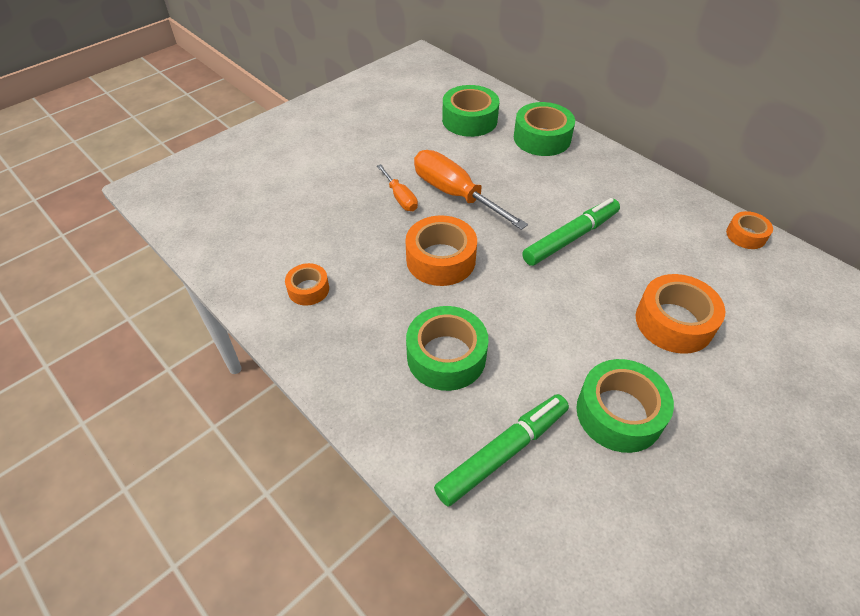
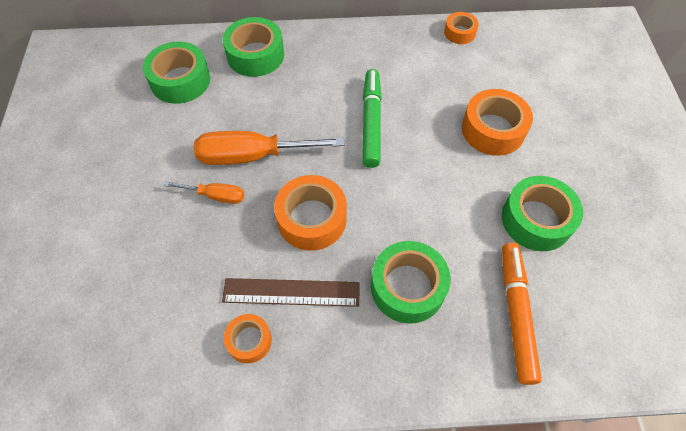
camera: 50 degrees left, 10 degrees up
green marker [434,394,569,507] -> orange marker [502,243,542,385]
none -> brown ruler [222,278,360,307]

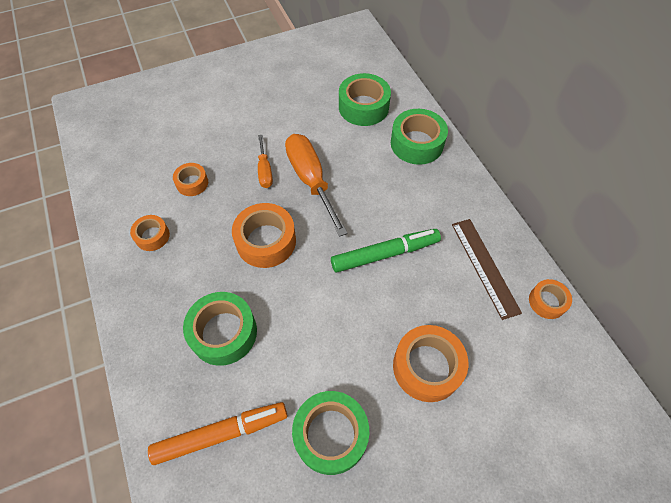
camera: 70 degrees right, 0 degrees up
brown ruler [222,278,360,307] -> brown ruler moved to [452,219,522,320]
none -> orange tape [173,163,208,196]

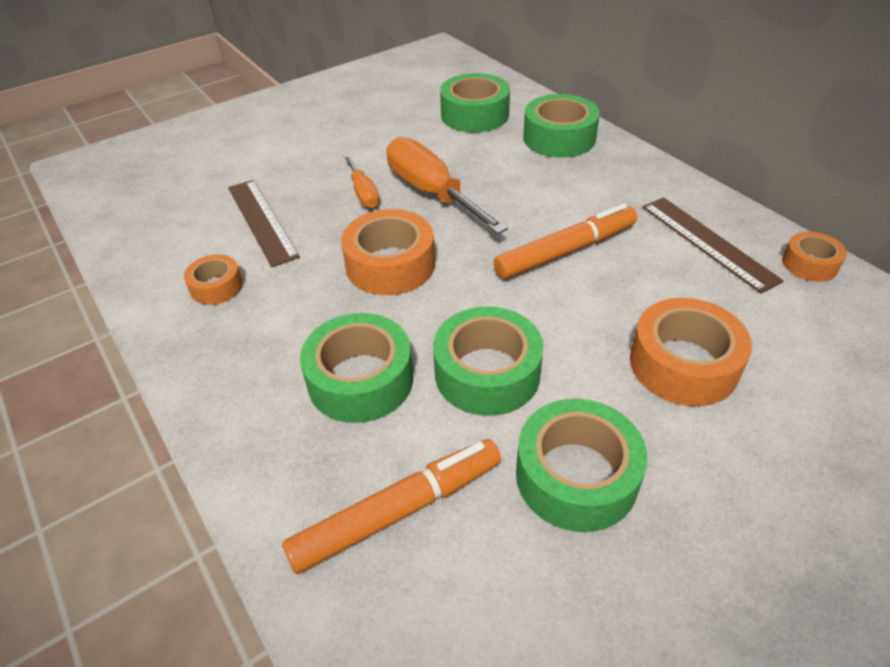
camera: 10 degrees left, 15 degrees down
orange tape [173,163,208,196] -> brown ruler [228,180,300,267]
green marker [331,229,441,273] -> orange marker [494,203,637,279]
none -> green tape [433,306,544,416]

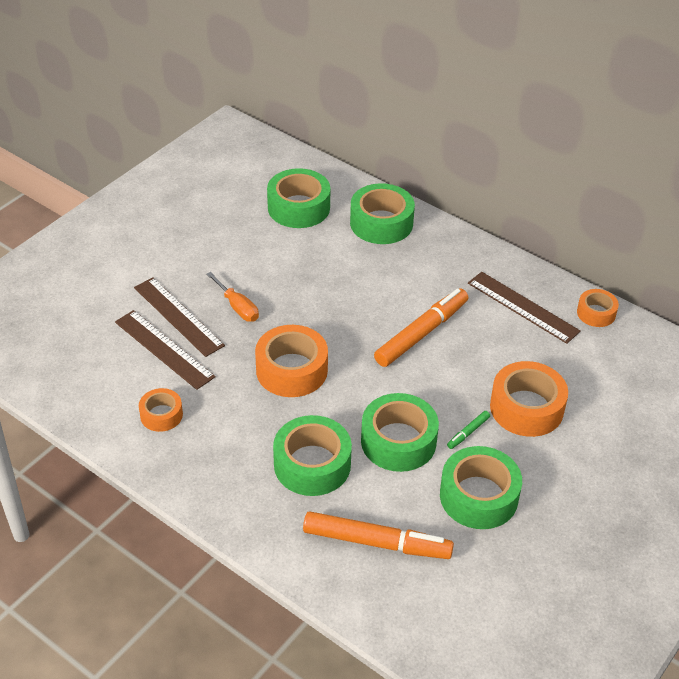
camera: 20 degrees left, 0 degrees up
orange marker [282,439,501,574] -> orange marker turned 60 degrees clockwise [303,511,454,559]
orange screwdriver [386,137,508,234] -> none
none -> brown ruler [134,277,225,357]
none -> green marker [447,411,490,449]

